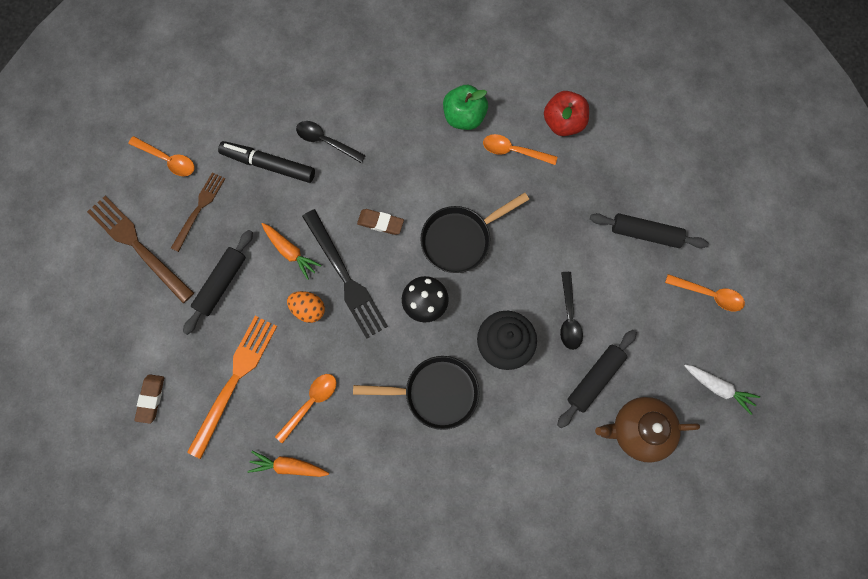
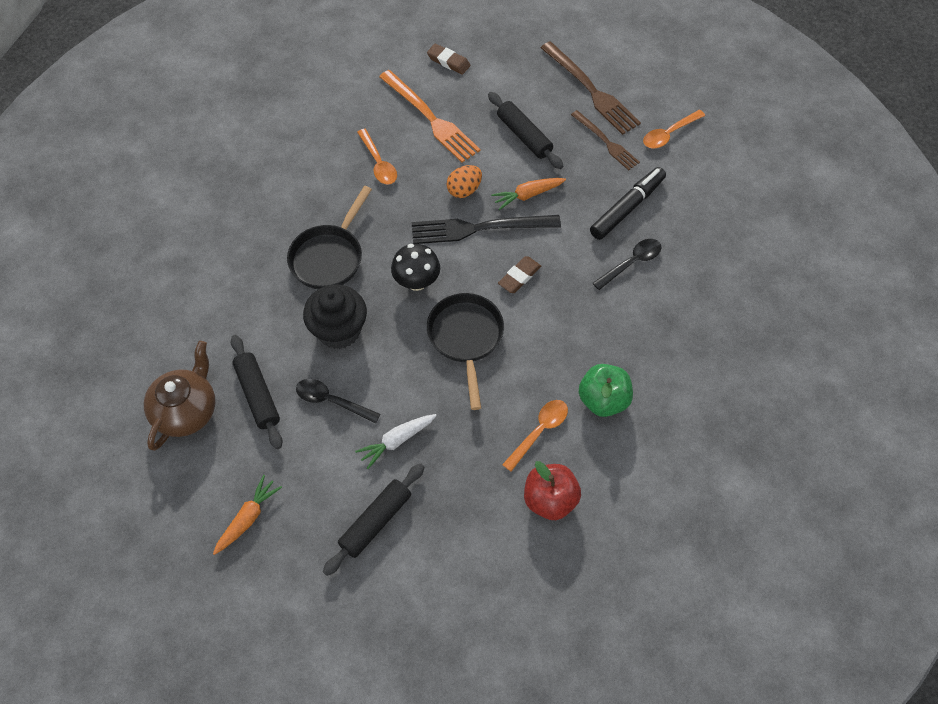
camera: 115 degrees right, 15 degrees down
brown fork [87,196,194,303] -> brown fork turned 75 degrees clockwise [540,41,641,135]
orange carrot [247,451,329,477] -> orange carrot moved to [213,475,282,555]
orange spoon [665,274,745,311] -> none
white carrot [684,364,760,415] -> white carrot moved to [355,414,437,469]

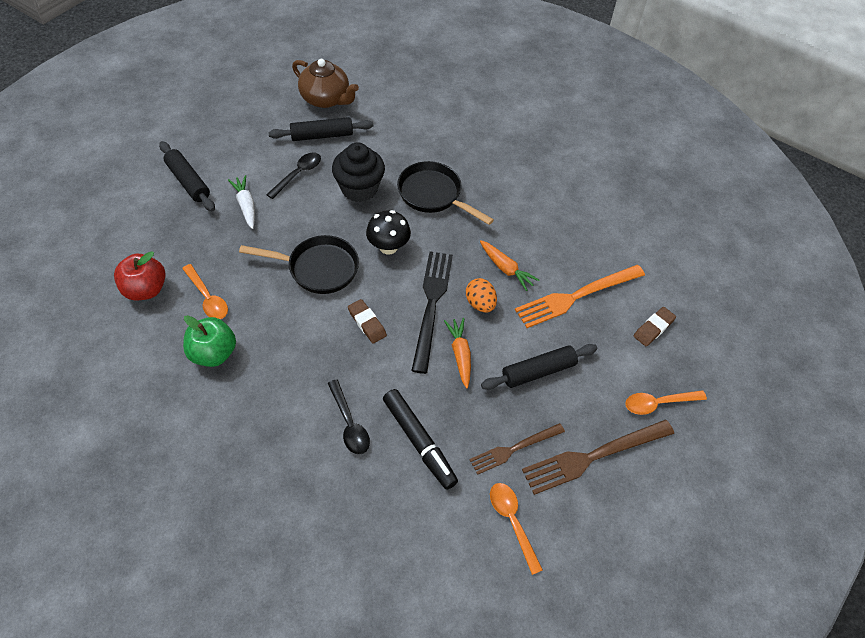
camera: 100 degrees right, 5 degrees down
orange carrot [213,475,282,555] -> orange carrot moved to [480,240,539,291]
orange spoon [357,129,397,185] -> orange spoon moved to [625,390,707,415]

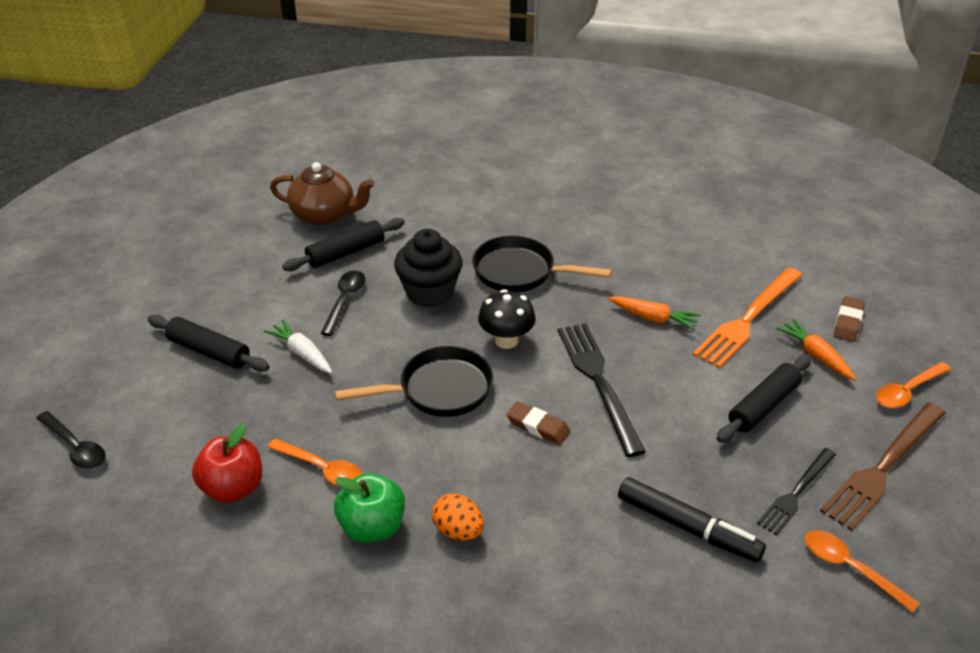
camera: 20 degrees left, 15 degrees down
black spoon [328,379,370,455] -> black spoon moved to [36,411,106,469]
orange carrot [444,318,471,388] -> orange carrot moved to [776,319,856,380]
orange egg [466,278,497,312] -> orange egg moved to [432,494,484,541]
brown fork [470,423,565,475] -> black fork [757,448,836,535]

